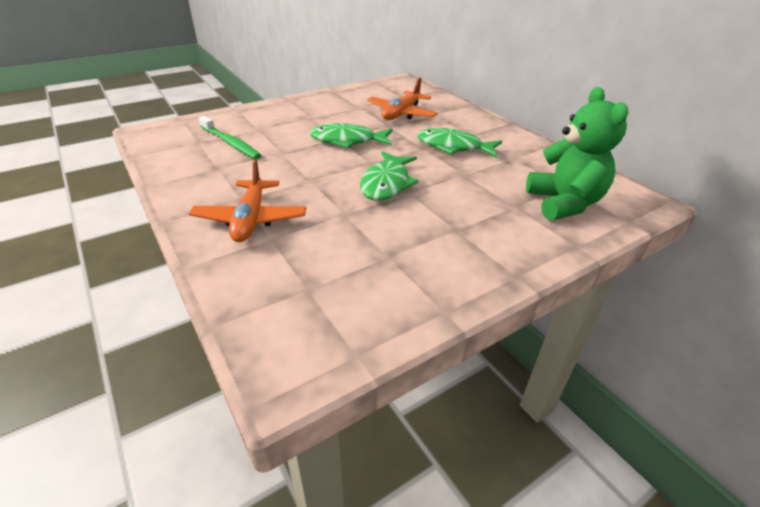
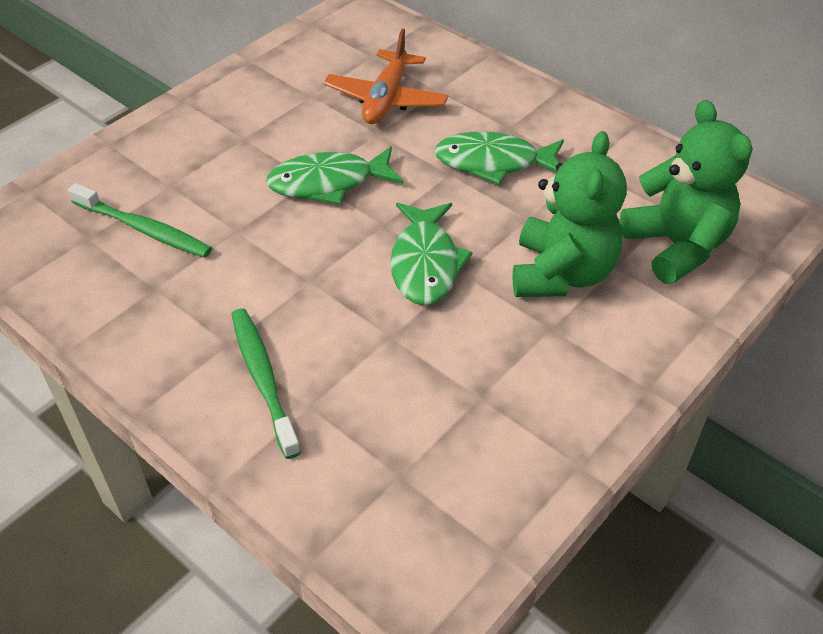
camera: 15 degrees left, 10 degrees up
orange plane [189,159,306,242] -> green toothbrush [231,308,301,459]
none -> green teddy bear [513,131,627,297]

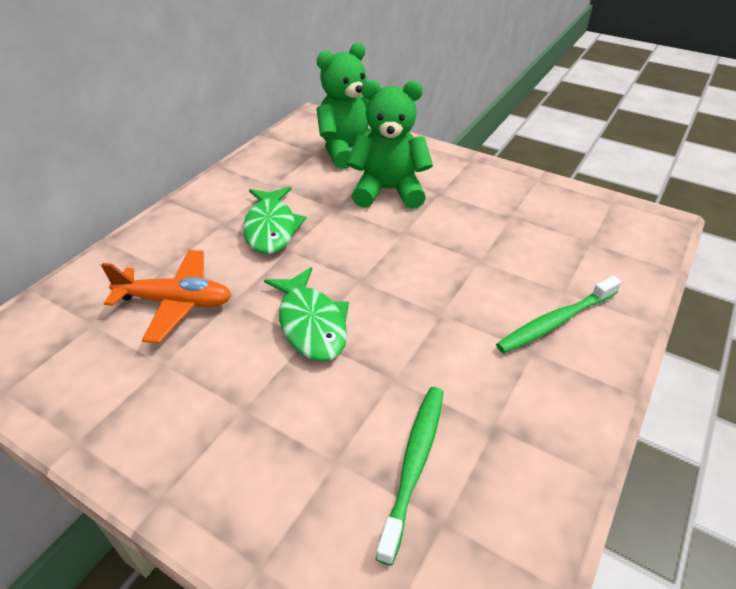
camera: 100 degrees left, 5 degrees down
green fish [390,203,473,305] -> none

